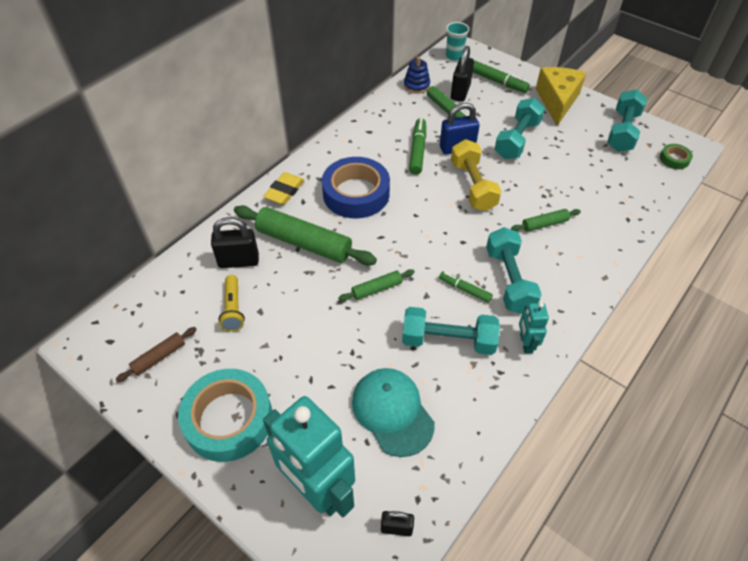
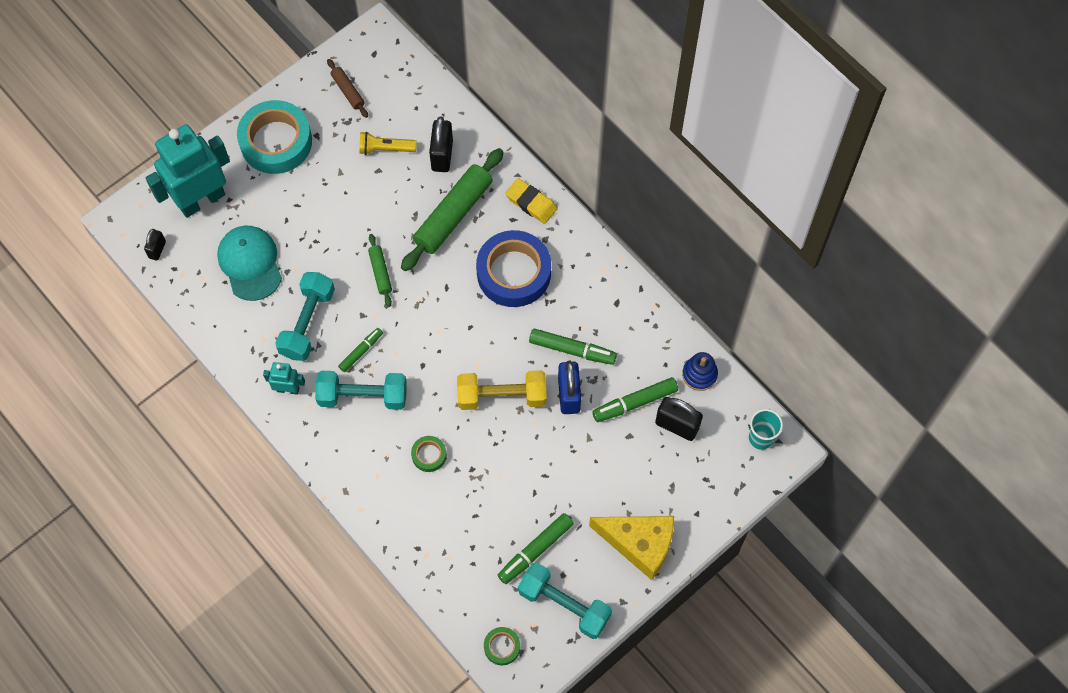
camera: 100 degrees right, 15 degrees up
turquoise cap [352,368,435,457] -> turquoise cap turned 90 degrees counterclockwise [217,226,282,301]
green marker [473,60,530,93] -> green marker moved to [498,513,574,584]
turquoise dumbbell [495,98,545,159] -> none
green rolling pin [511,209,581,232] -> green tape [411,436,447,472]

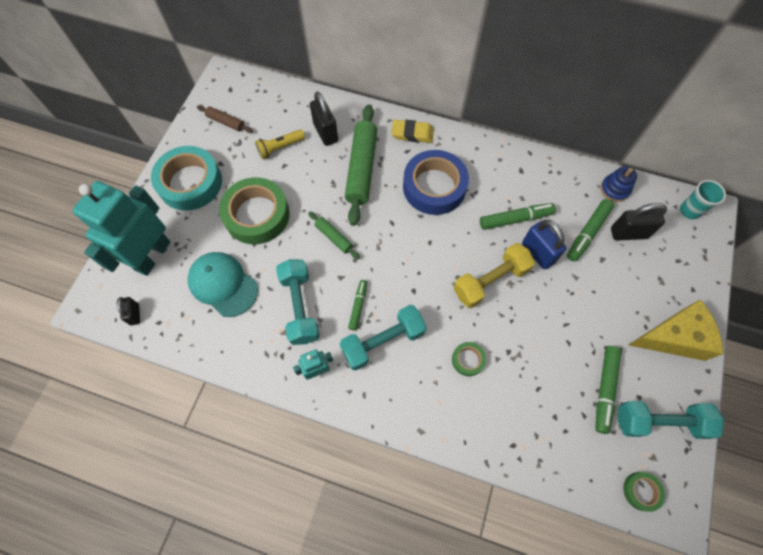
camera: 30 degrees left, 0 degrees up
none -> green tape [219,177,289,244]

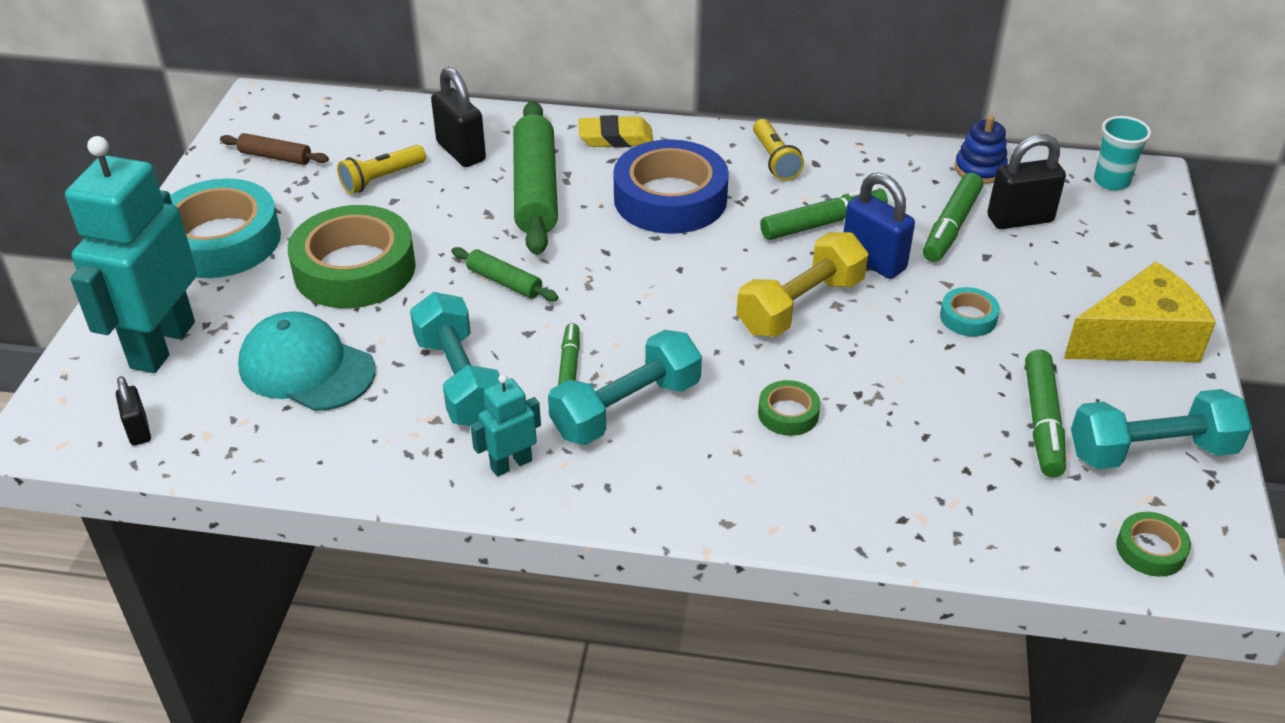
camera: 10 degrees left, 25 degrees down
none -> yellow flashlight [753,119,804,181]
none -> turquoise tape [940,287,1000,337]

